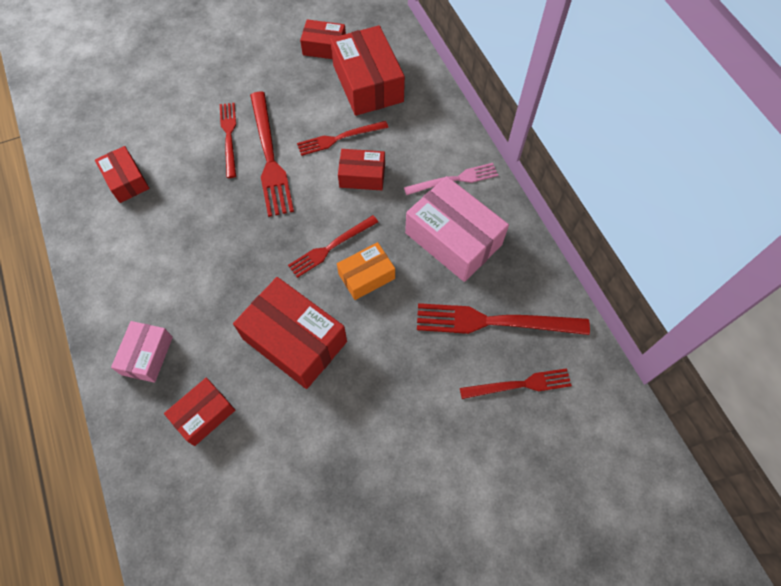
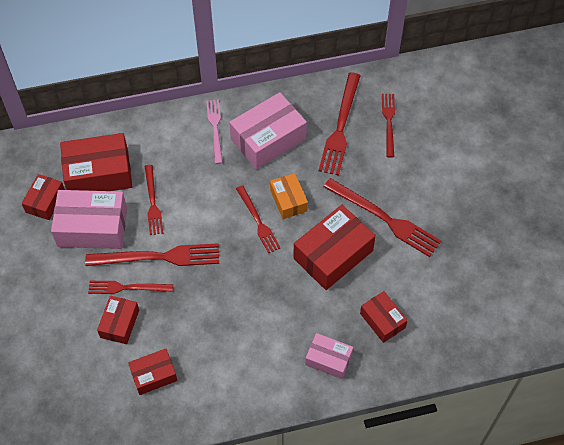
camera: 80 degrees left, 5 degrees down
red box [338,149,385,190] -> red box moved to [97,296,139,344]
none -> pink box [51,190,127,249]
none -> red fork [324,178,441,257]

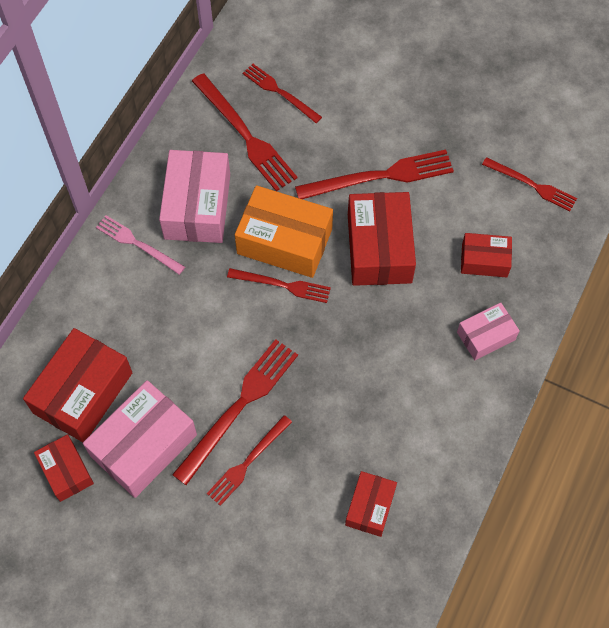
camera: 50 degrees left, 5 degrees up
red box [97,296,139,344] -> none
red fork [145,165,163,235] -> red fork moved to [482,157,577,211]
orange box [270,173,308,219] -> orange box [235,185,333,278], size x1.75

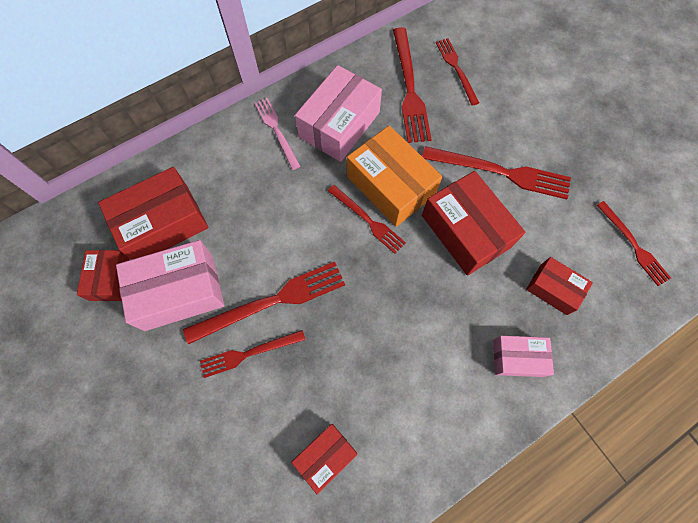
camera: 30 degrees right, 5 degrees up
red box [348,192,416,286] -> red box turned 60 degrees counterclockwise [422,171,525,276]

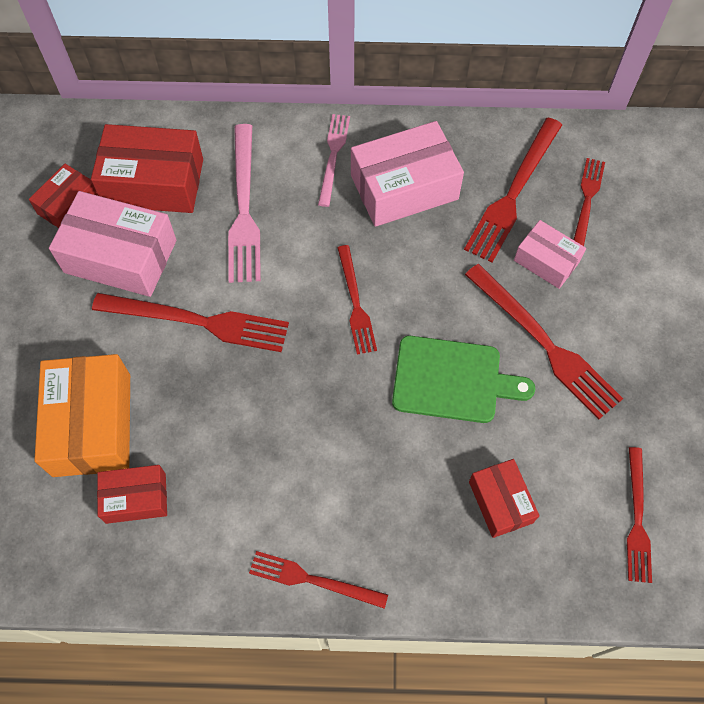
camera: 35 degrees right, 5 degrees down
red fork [200,330,306,378] -> red fork moved to [249,551,388,609]
orange box [347,126,442,227] -> orange box moved to [34,354,130,477]
red box [422,171,525,276] -> green cutting board [392,336,535,423]
pink box [493,336,554,377] -> pink box moved to [514,220,586,289]
none -> pink fork [228,124,261,283]

